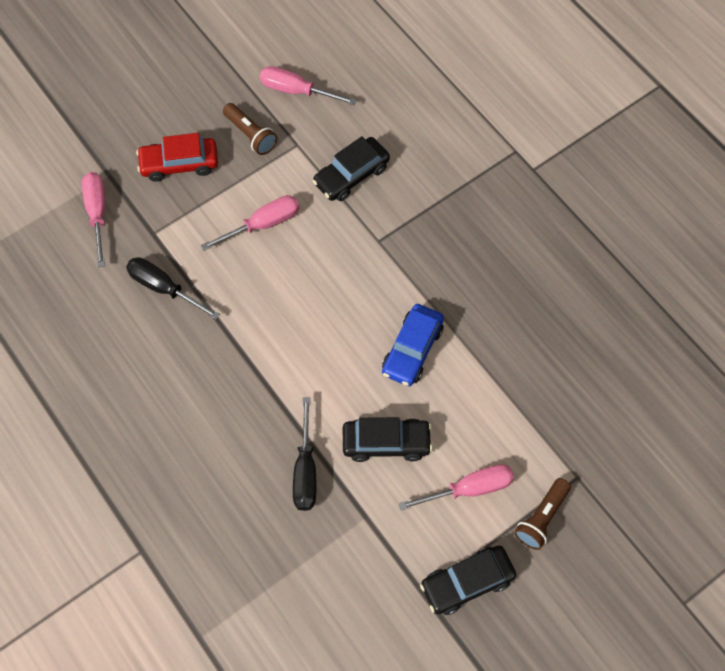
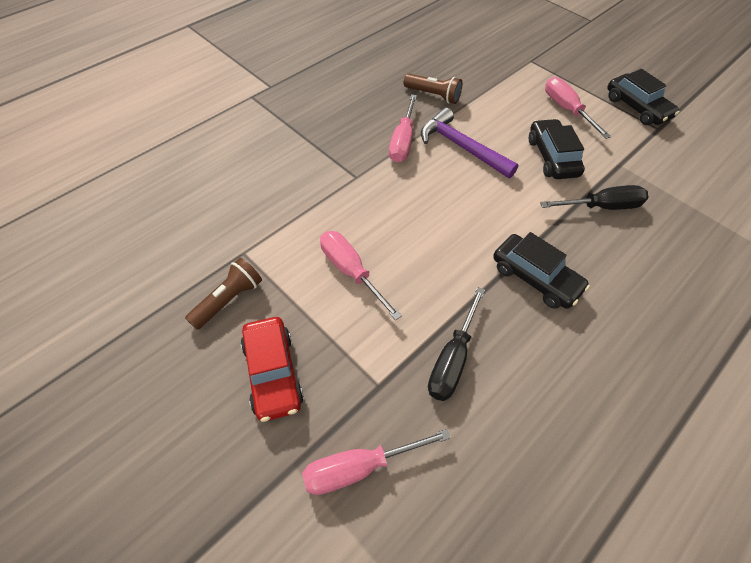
camera: 100 degrees left, 10 degrees down
pink screwdriver [260,66,357,105] -> pink screwdriver moved to [389,94,417,163]
black car [312,136,390,201] -> black car moved to [493,232,590,309]
blue car [382,304,444,386] -> purple hammer [421,108,519,178]
brown flashlight [514,478,571,550] -> brown flashlight moved to [404,74,463,104]

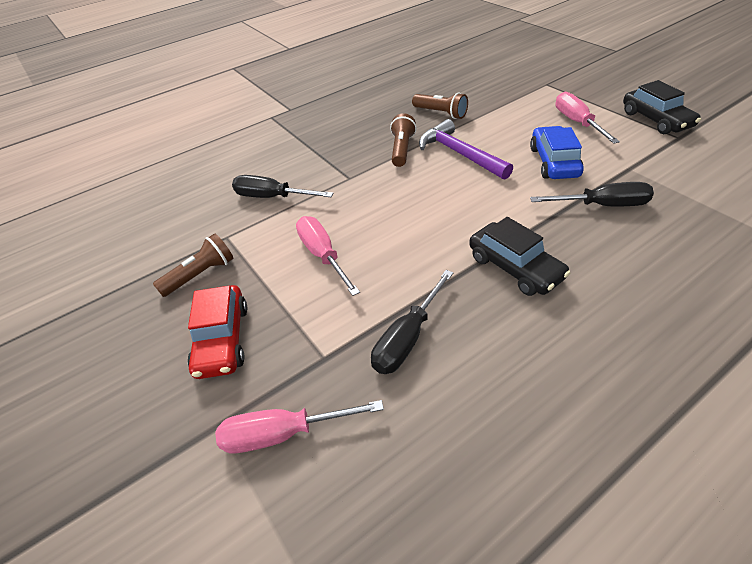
camera: 15 degrees right, 10 degrees down
pink screwdriver [389,94,417,163] -> brown flashlight [390,113,416,167]
black car [529,119,585,179] -> blue car [530,126,584,179]
none -> black screwdriver [232,175,334,198]

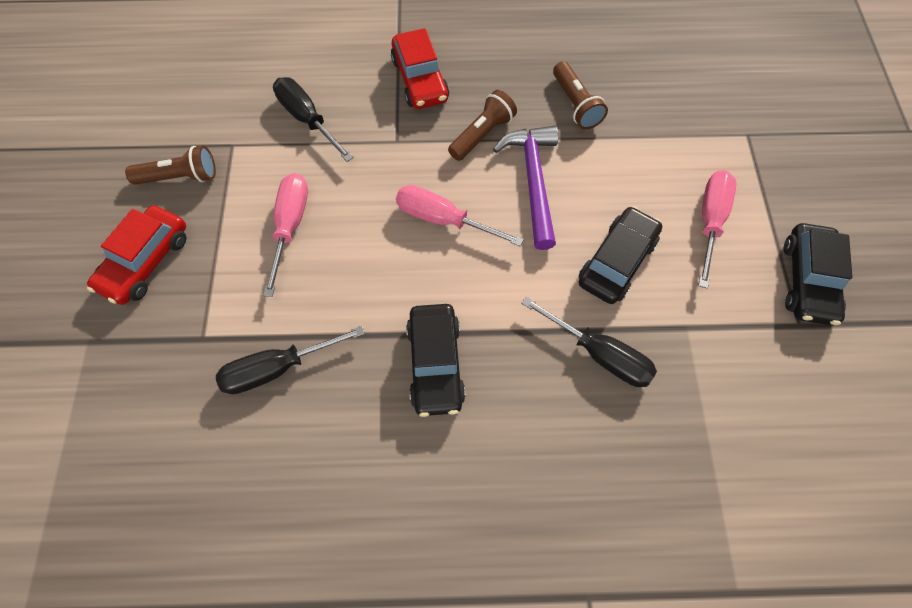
camera: 30 degrees right, 20 degrees up
pink screwdriver [215,400,384,454] -> pink screwdriver moved to [396,185,524,246]
blue car [530,126,584,179] -> black car [579,206,662,304]
none -> red car [391,28,449,109]

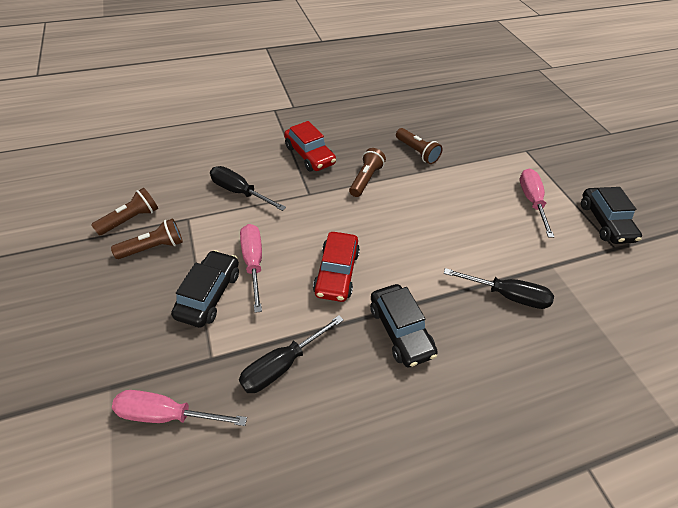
camera: 20 degrees left, 15 degrees down
red car [87,205,186,305] -> red car moved to [313,232,360,302]
pink screwdriver [396,185,524,246] -> pink screwdriver moved to [112,390,247,426]
purple hammer [493,126,558,250] -> none
black car [579,206,662,304] -> black car moved to [171,250,239,327]
none -> brown flashlight [91,188,158,236]

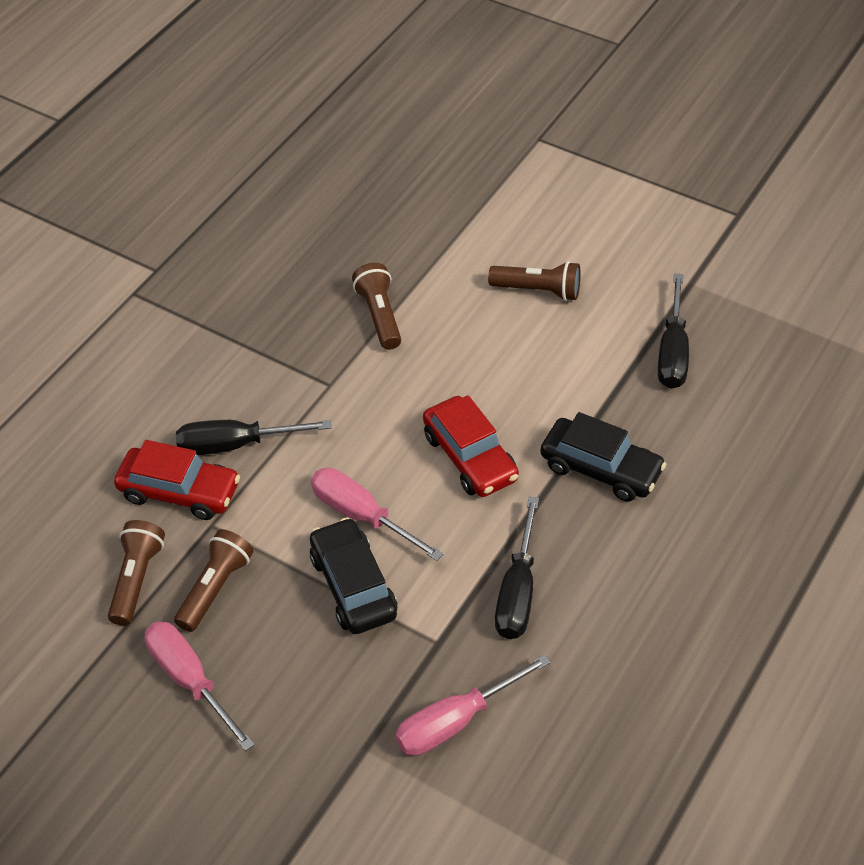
camera: 35 degrees left, 0 degrees up
red car [284,121,336,171] -> red car moved to [114,440,240,520]
brown flashlight [396,128,443,164] -> brown flashlight moved to [488,261,580,301]
black screwdriver [444,268,554,309] -> black screwdriver turned 120 degrees clockwise [658,273,689,389]
pink screwdriver [520,169,554,238] -> pink screwdriver moved to [144,621,255,751]
black car [581,187,642,244] -> none

